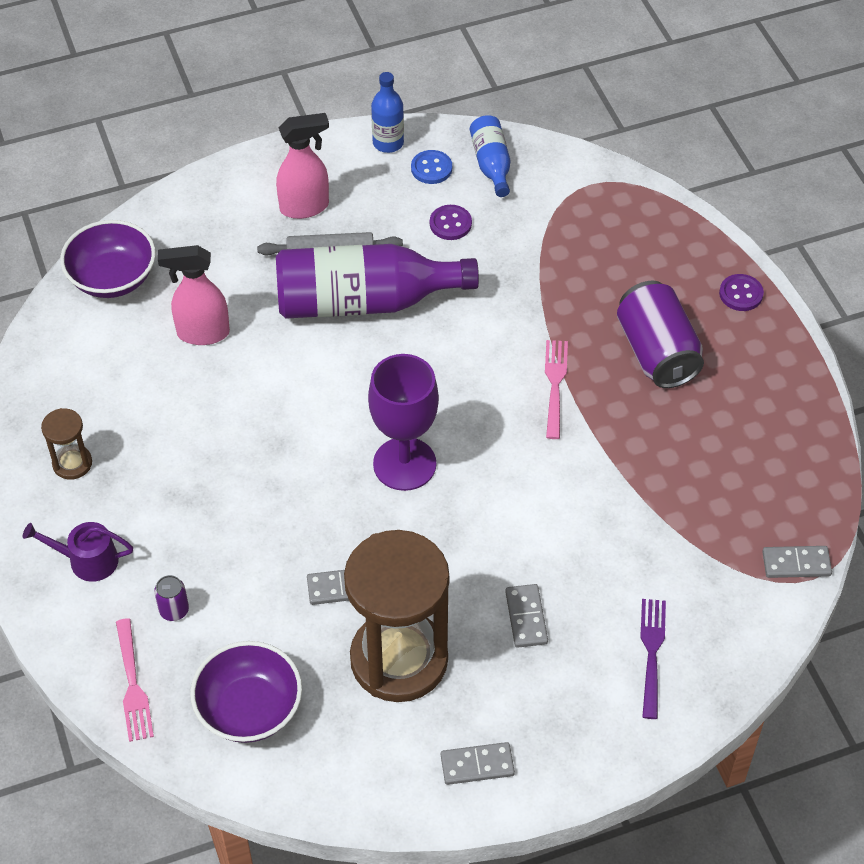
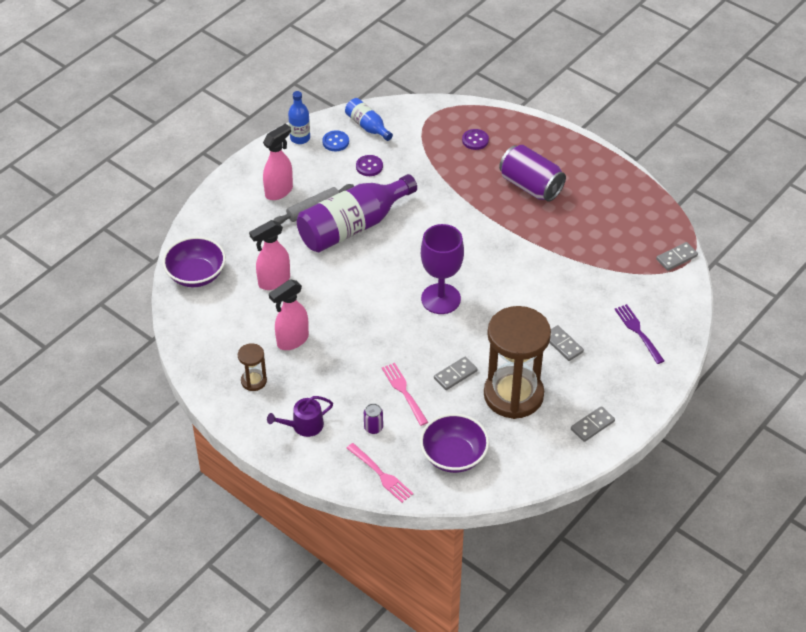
camera: 30 degrees left, 5 degrees down
pink fork [545,340,568,439] -> pink fork moved to [382,363,428,426]
purple button [719,274,764,311] -> purple button moved to [462,129,489,150]
none -> pink spray bottle [269,279,309,350]

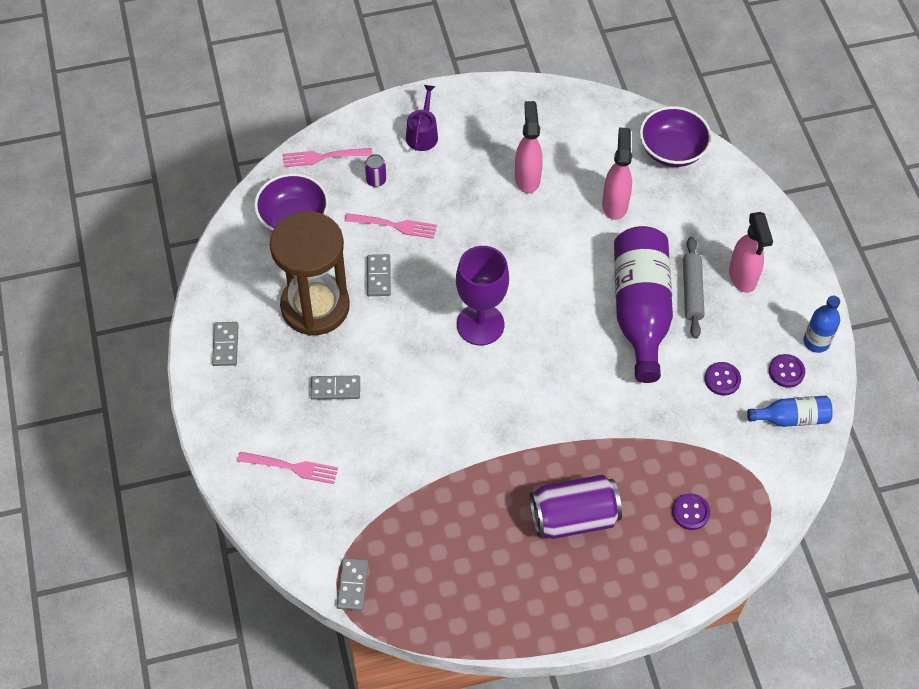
camera: 125 degrees right, 10 degrees up
brown hourglass [238,343,267,391] -> none
blue button [322,130,349,151] -> purple button [769,354,805,388]
purple fork [614,304,664,364] -> pink fork [237,452,338,484]

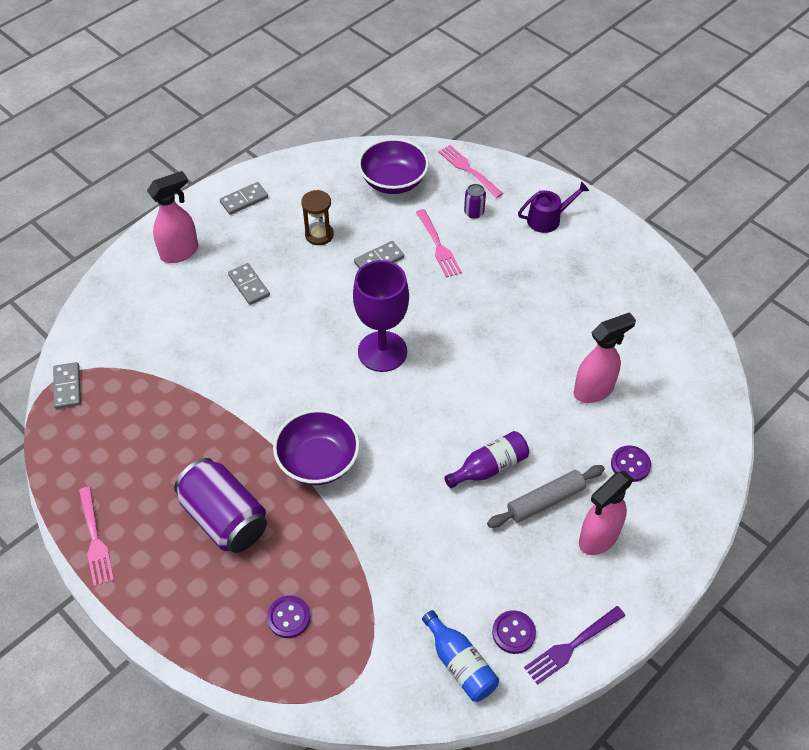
camera: 60 degrees right, 5 degrees down
pink fork [237,452,338,484] -> pink fork moved to [79,487,114,587]
brown hourglass [270,211,350,336] -> brown hourglass [301,190,334,245], size x0.43
grey domino [337,558,368,611] -> grey domino turned 75 degrees counterclockwise [53,362,81,409]
pink spray bottle [515,101,543,193] -> pink spray bottle moved to [147,171,198,263]
purple bottle [614,226,673,383] -> purple bottle [444,431,529,488], size x0.49
purple bowl [640,106,712,167] -> purple bowl moved to [273,409,360,485]
purple button [704,362,741,396] -> purple button moved to [611,445,651,482]
blue bottle [803,296,840,353] -> purple fork [524,606,625,685]

